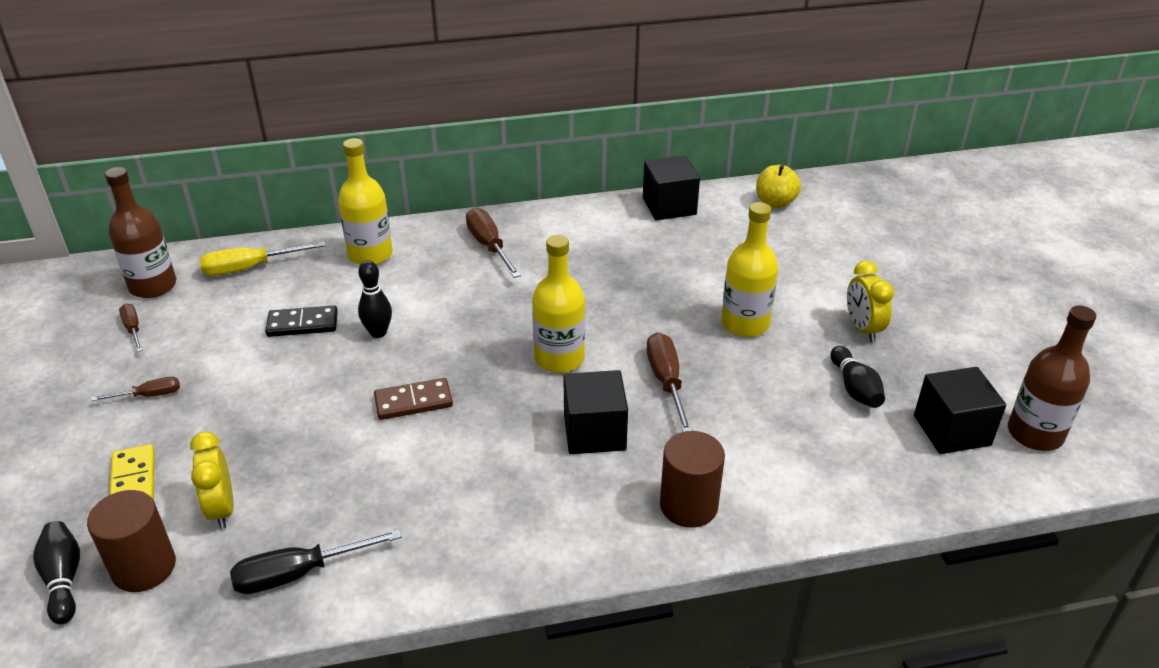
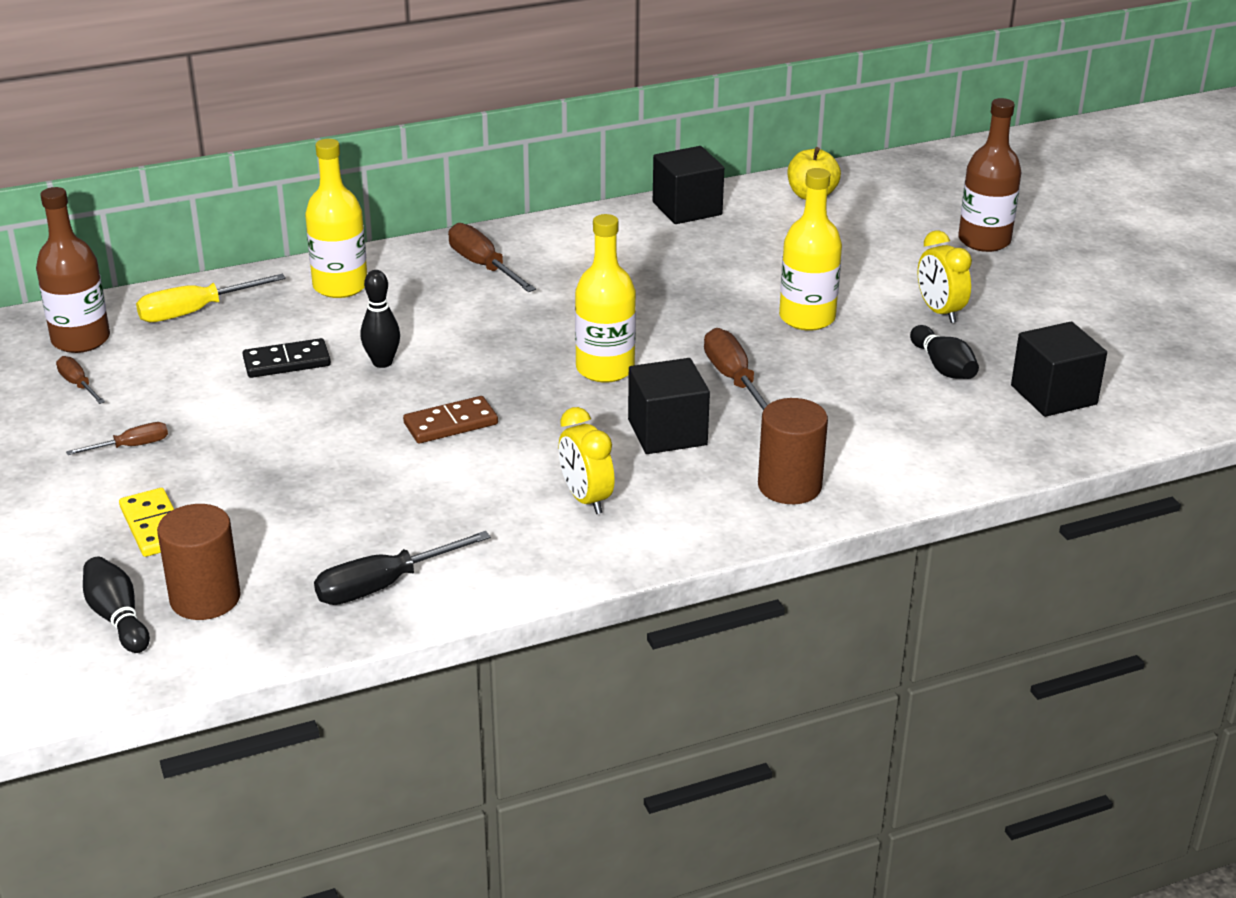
camera: 10 degrees left, 5 degrees down
yellow clock [190,431,234,529] -> yellow clock moved to [559,407,615,514]
brown bottle [1008,305,1096,451] -> brown bottle moved to [958,98,1021,252]

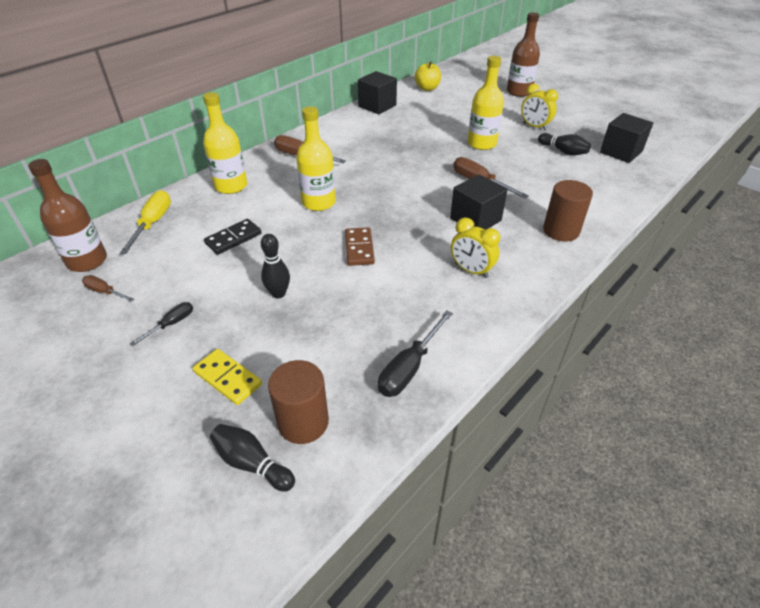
camera: 25 degrees left, 10 degrees up
brown screwdriver [66,422,168,455] -> black screwdriver [130,302,193,346]
yellow screwdriver [136,274,286,322] -> yellow screwdriver turned 150 degrees clockwise [120,190,171,254]
black bowling pin [361,270,400,368] -> black bowling pin moved to [261,234,290,298]
brown domino [403,396,498,444] -> brown domino turned 45 degrees counterclockwise [345,227,375,266]
yellow bottle [575,214,636,383] -> yellow bottle moved to [296,107,336,211]

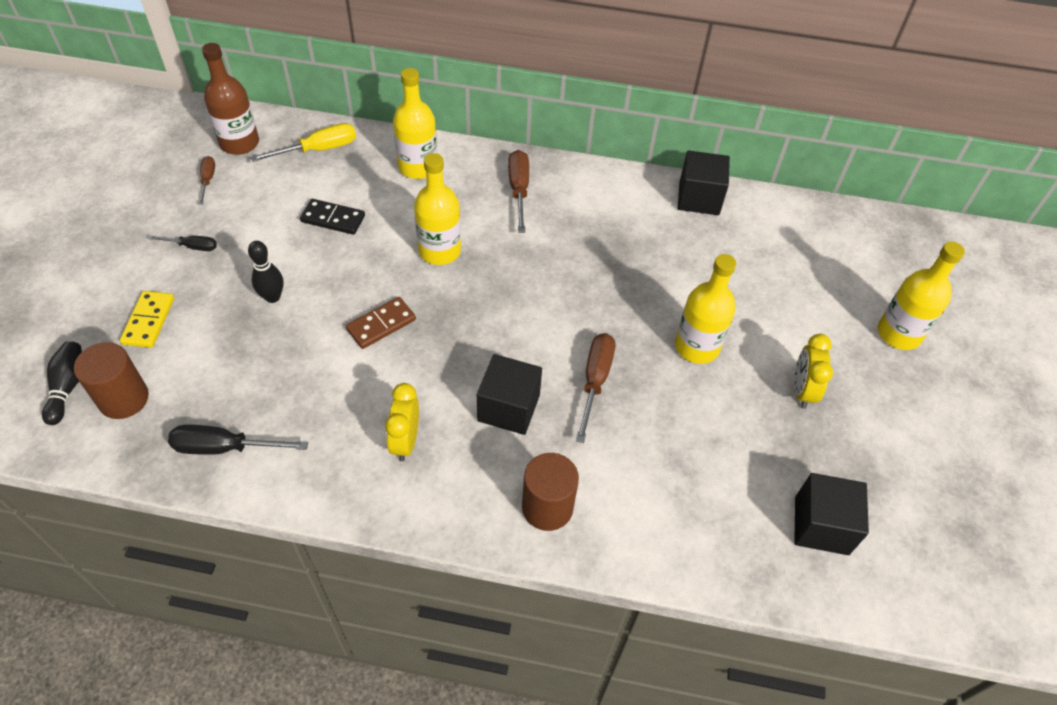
camera: 55 degrees right, 10 degrees up
yellow apple [415,61,441,91] -> none
brown bottle [507,12,540,97] -> yellow bottle [878,242,965,350]
black bowling pin [538,133,591,156] -> none

